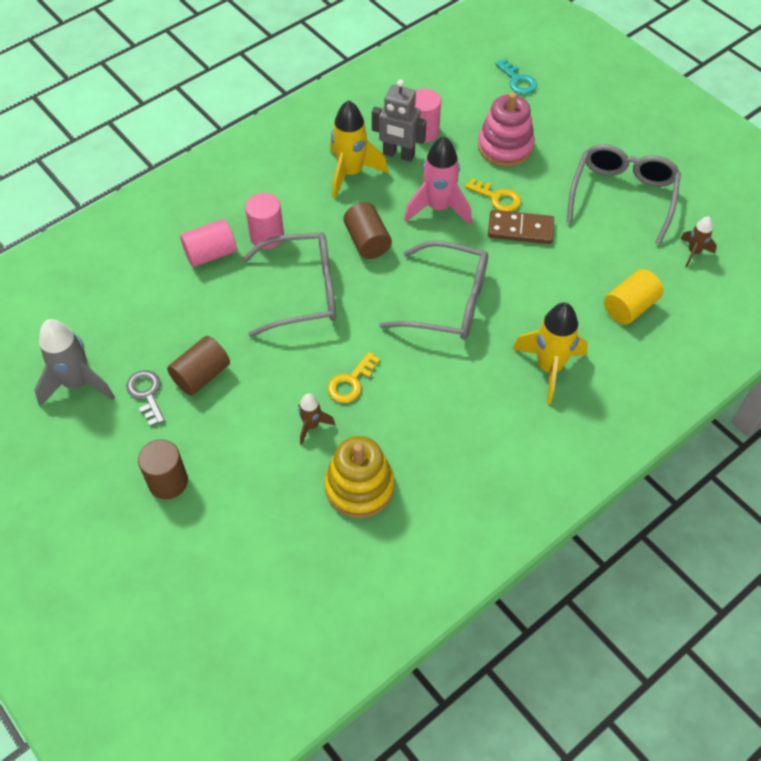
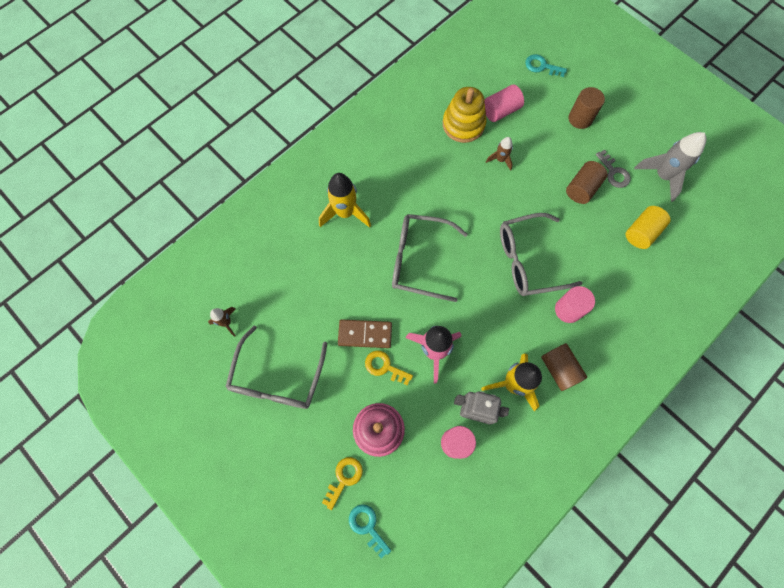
camera: 175 degrees right, 15 degrees up
pink cylinder [180,219,237,267] -> pink cylinder moved to [484,85,524,122]
yellow key [327,352,380,403] -> yellow key moved to [322,457,363,510]
brown cylinder [344,202,392,259] -> brown cylinder moved to [541,343,587,391]
yellow cylinder [604,269,663,325] -> yellow cylinder moved to [626,206,671,249]
none -> turquoise key [525,54,567,77]

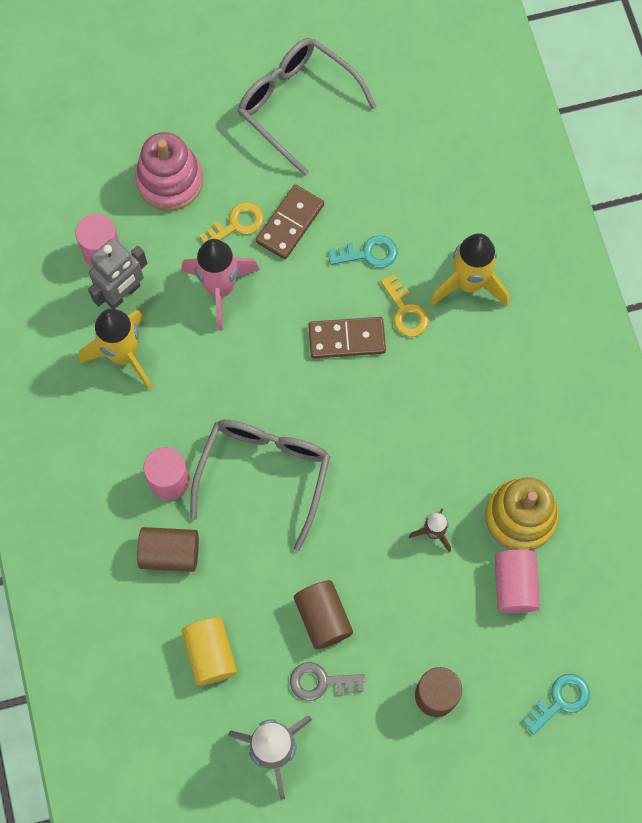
camera: 120 degrees right, 0 degrees up
brown rocket [208,307,236,337] -> none
yellow key [322,457,363,510] -> yellow key moved to [380,274,429,337]
turquoise key [349,504,391,558] -> turquoise key moved to [329,235,397,268]
grey glasses [392,214,467,302] -> brown domino [308,317,386,358]
brown cylinder [541,343,587,391] -> brown cylinder moved to [137,527,199,572]

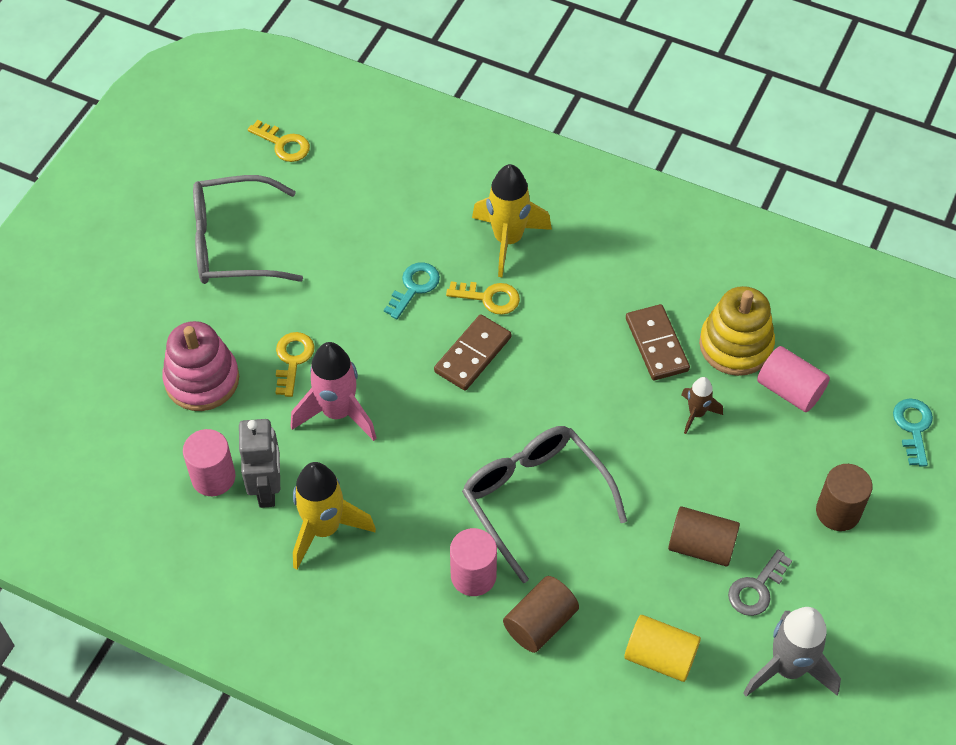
camera: 50 degrees left, 15 degrees down
brown domino [256,184,324,259] -> brown domino moved to [626,304,690,380]
none -> yellow key [248,120,310,162]

